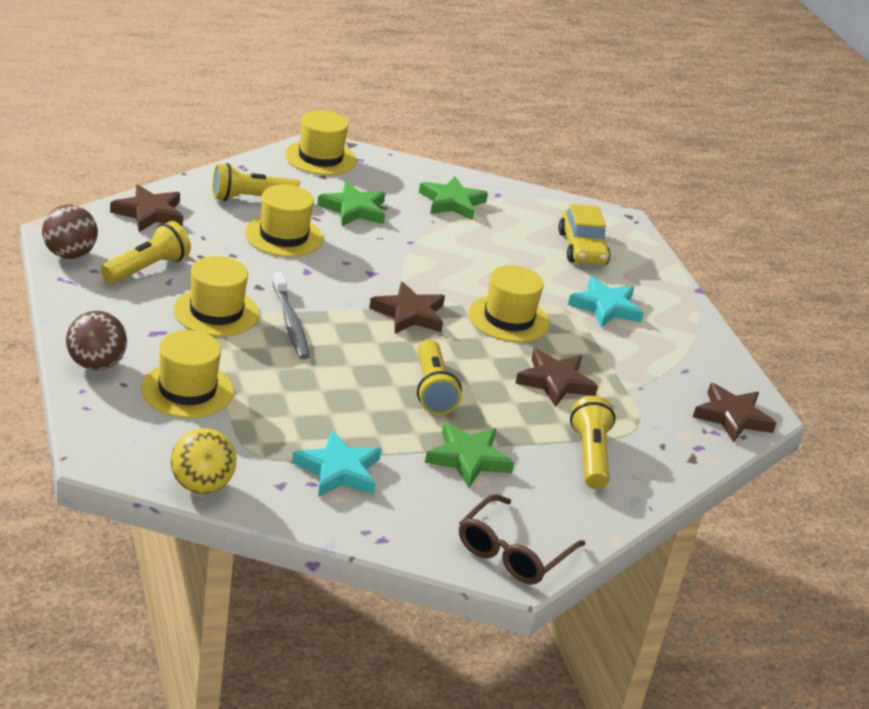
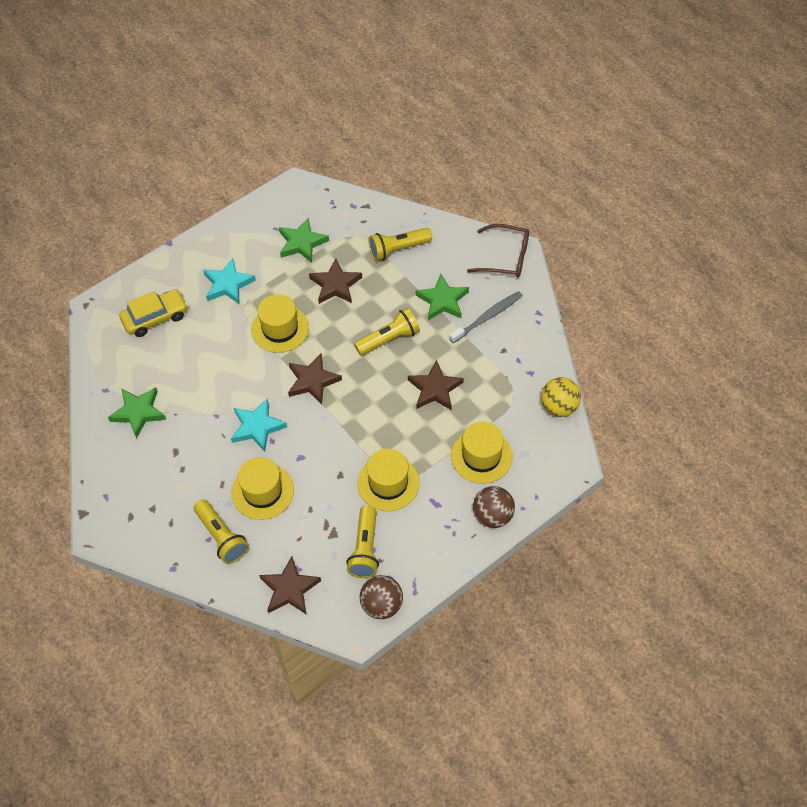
camera: 105 degrees left, 25 degrees up
yellow flashlight [101,221,191,284] -> yellow flashlight turned 105 degrees counterclockwise [346,505,379,578]
grey toothbrush [272,272,310,359] -> grey toothbrush moved to [449,291,523,343]
yellow hat [285,110,356,175] -> none
turquoise star [292,430,381,497] -> turquoise star moved to [231,398,287,452]
green star [317,181,385,226] -> green star moved to [279,217,329,263]
brown star [693,383,776,443] -> brown star moved to [408,360,464,411]

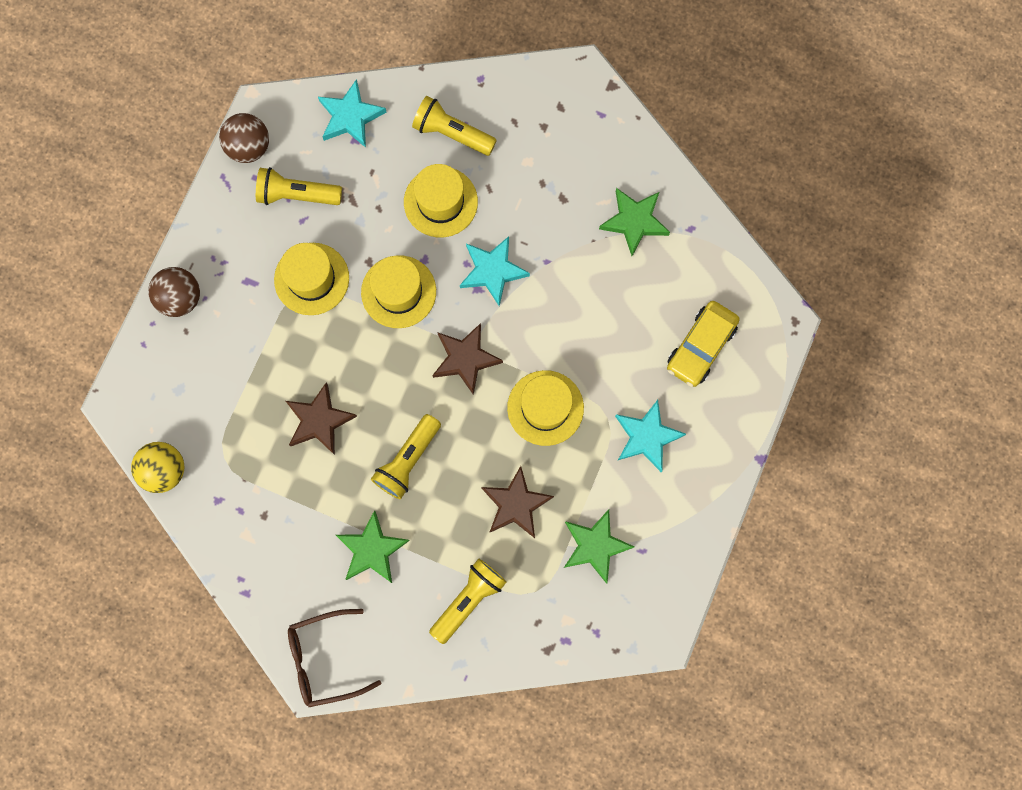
camera: 150 degrees right, 20 degrees up
brown star [259,556,321,615] -> turquoise star [318,79,386,148]
yellow flashlight [346,505,379,578] -> yellow flashlight turned 60 degrees counterclockwise [256,167,342,205]
grey toothbrush [449,291,523,343] -> none
yellow hat [451,422,513,484] -> yellow hat moved to [361,255,436,328]

